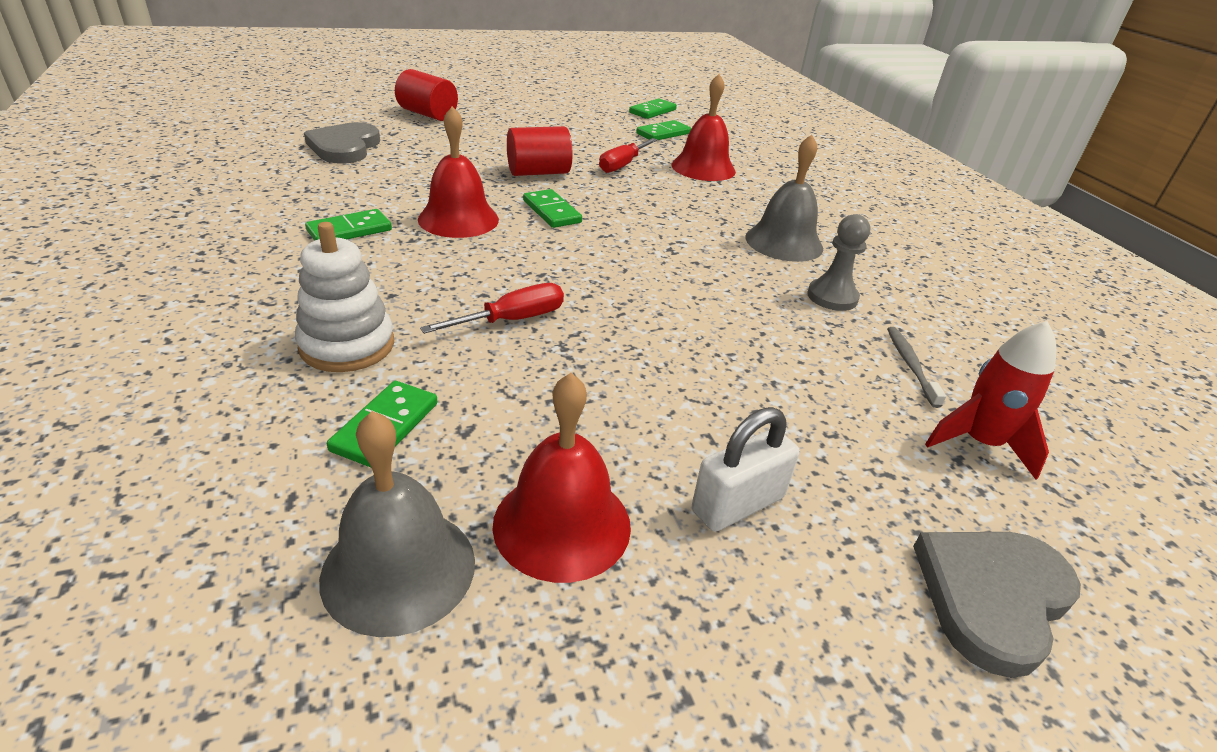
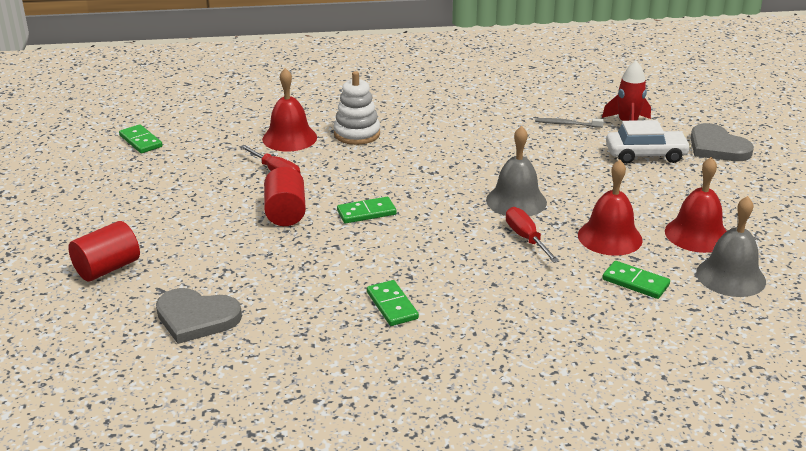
camera: 75 degrees left, 5 degrees down
white stacking toy [295,222,394,372] -> white stacking toy moved to [334,71,380,145]
red bell [418,106,499,238] -> red bell moved to [578,160,643,256]
green domino [636,120,691,140] -> none
white padlock [692,407,800,532] -> none
grey bell [745,135,823,262] -> grey bell moved to [486,126,547,217]
grey pawn [807,214,870,311] -> none
none -> white car [606,120,691,164]

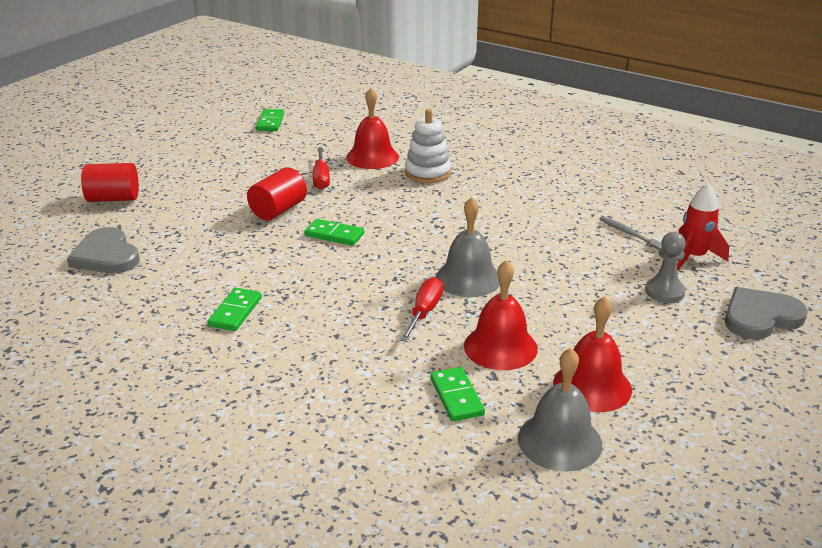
camera: 40 degrees right, 0 degrees up
white car [606,120,691,164] -> grey pawn [645,232,686,303]
grey heart [691,123,754,161] -> grey heart turned 60 degrees clockwise [725,287,808,340]

